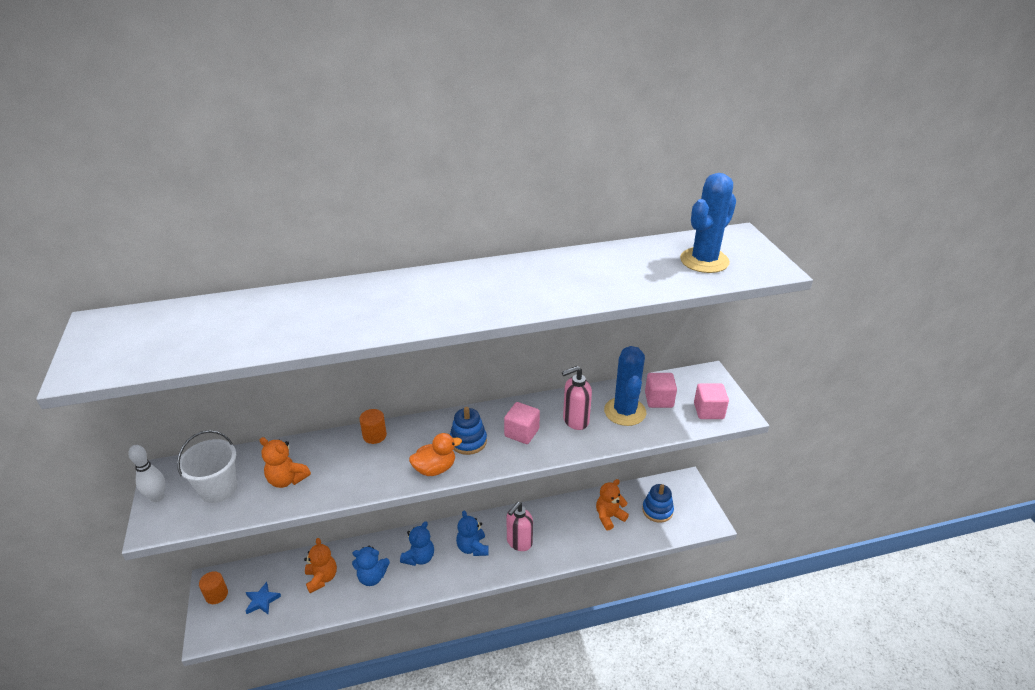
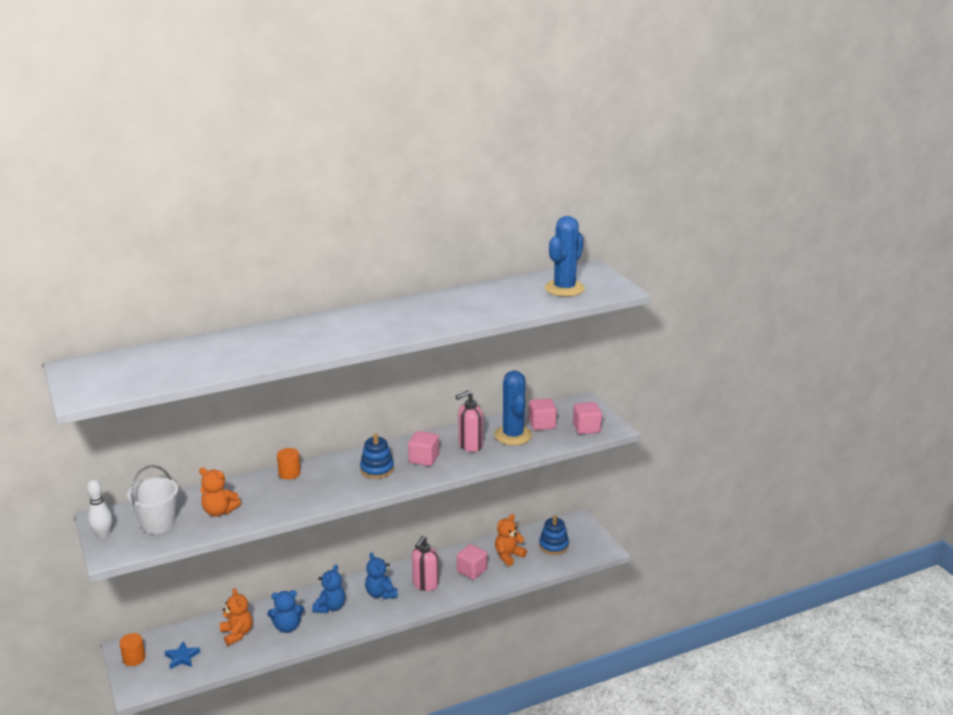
camera: 10 degrees left, 10 degrees down
orange duck [409,433,462,476] -> none
none -> pink cube [457,544,487,580]

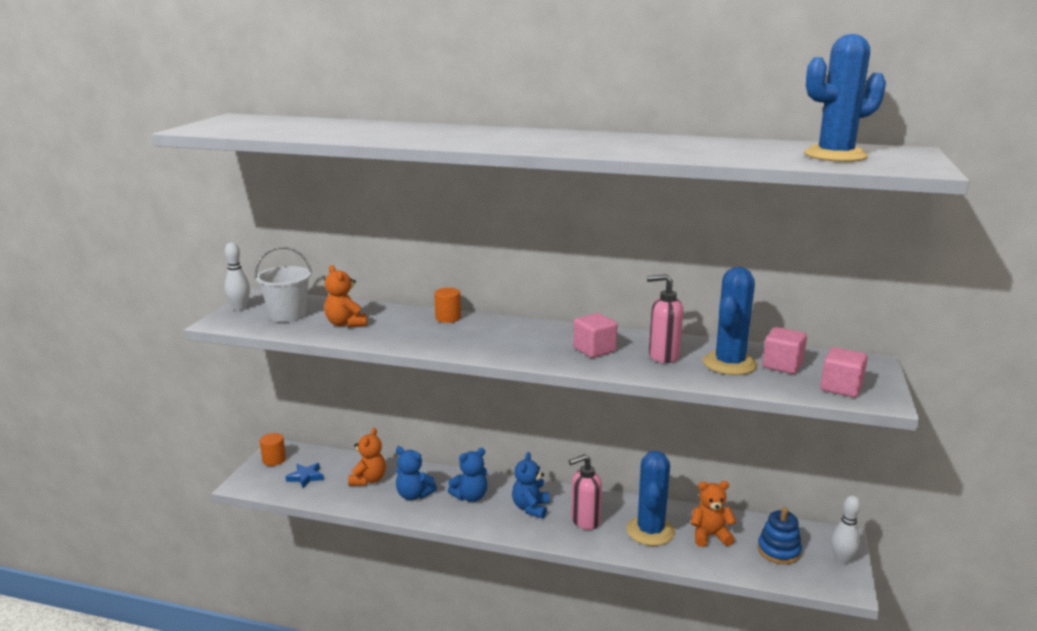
camera: 40 degrees right, 5 degrees down
blue stacking toy [360,433,394,479] -> none
pink cube [457,544,487,580] -> blue cactus [627,451,675,546]
none -> white bowling pin [831,495,861,564]

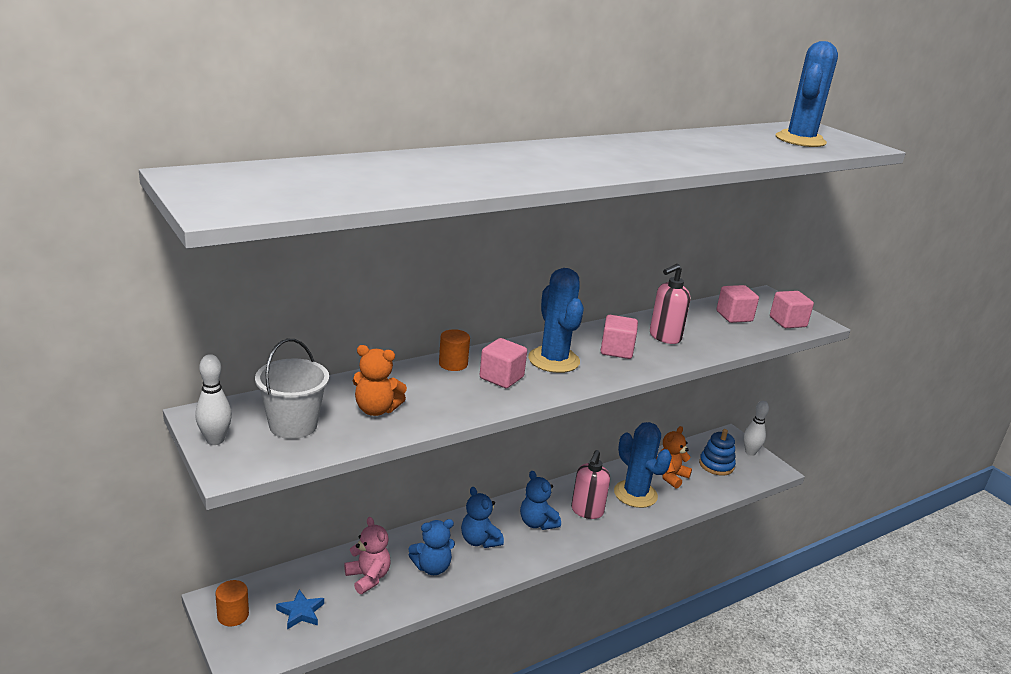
camera: 50 degrees left, 5 degrees up
orange teddy bear [348,428,386,486] -> pink teddy bear [344,517,391,594]
blue teddy bear [448,448,487,502] -> blue teddy bear turned 135 degrees clockwise [461,487,504,548]
blue cactus [703,267,757,375] -> blue cactus moved to [528,268,584,373]
none -> pink cube [480,338,527,388]

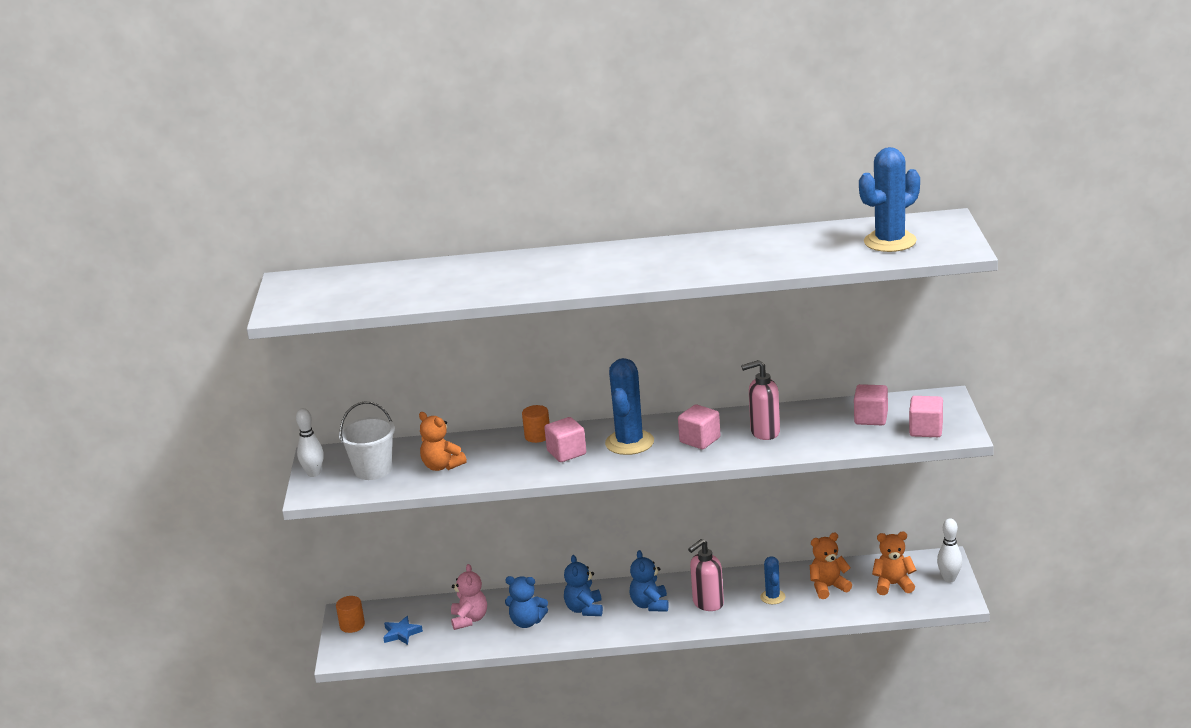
camera: 35 degrees right, 0 degrees up
blue cactus [614,422,672,508] -> blue cactus [760,556,786,604], size x0.53
blue stacking toy [699,429,736,476] -> orange teddy bear [872,532,916,595]

